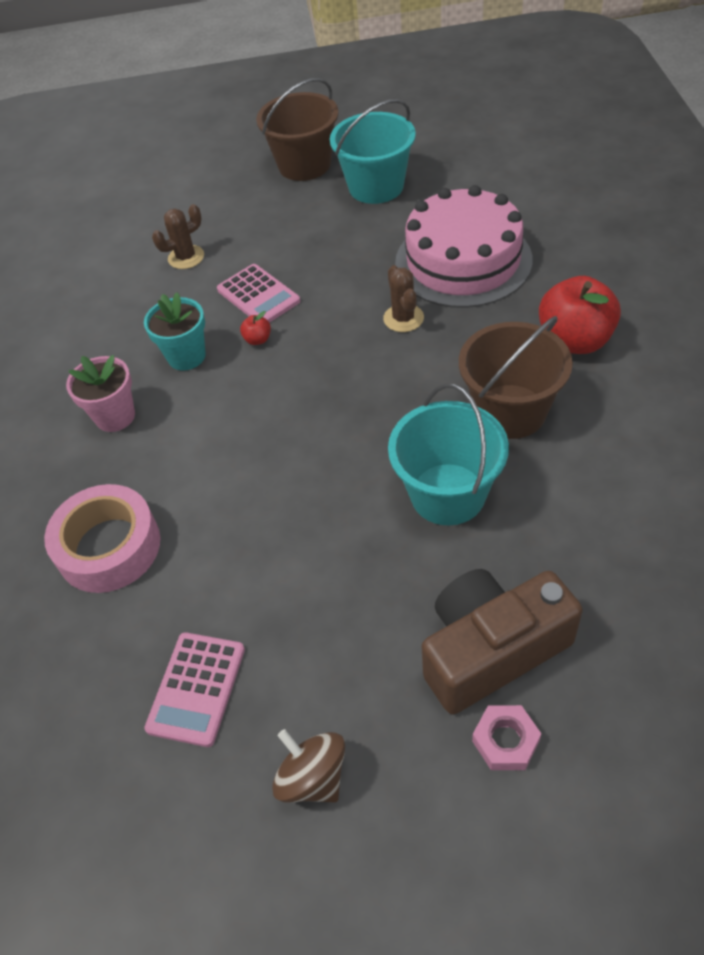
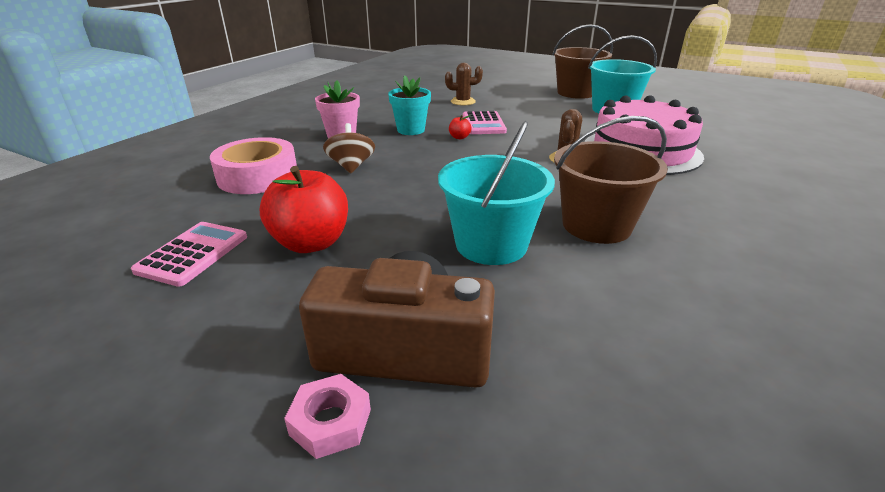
camera: 30 degrees right, 20 degrees down
pink calculator [144,632,245,747] -> pink calculator turned 150 degrees clockwise [131,222,247,287]
brown spinning top [272,729,345,803] -> brown spinning top moved to [323,123,375,173]
red apple [539,276,621,354] -> red apple moved to [260,166,348,253]

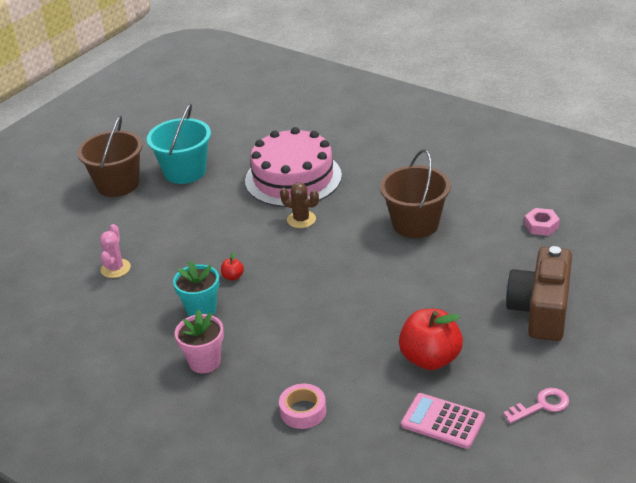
camera: 80 degrees left, 5 degrees up
pink tape [210,137,297,194] -> pink tape [279,384,326,429], size x0.60
pink nut [284,374,371,459] -> pink nut moved to [524,208,560,236]
brown spinning top [323,123,375,173] -> none
turquoise bucket [438,121,555,265] -> none
brown cactus [445,63,483,105] -> pink cactus [100,224,131,278]
pink calculator [463,111,507,134] -> none
none -> pink key [503,388,569,424]

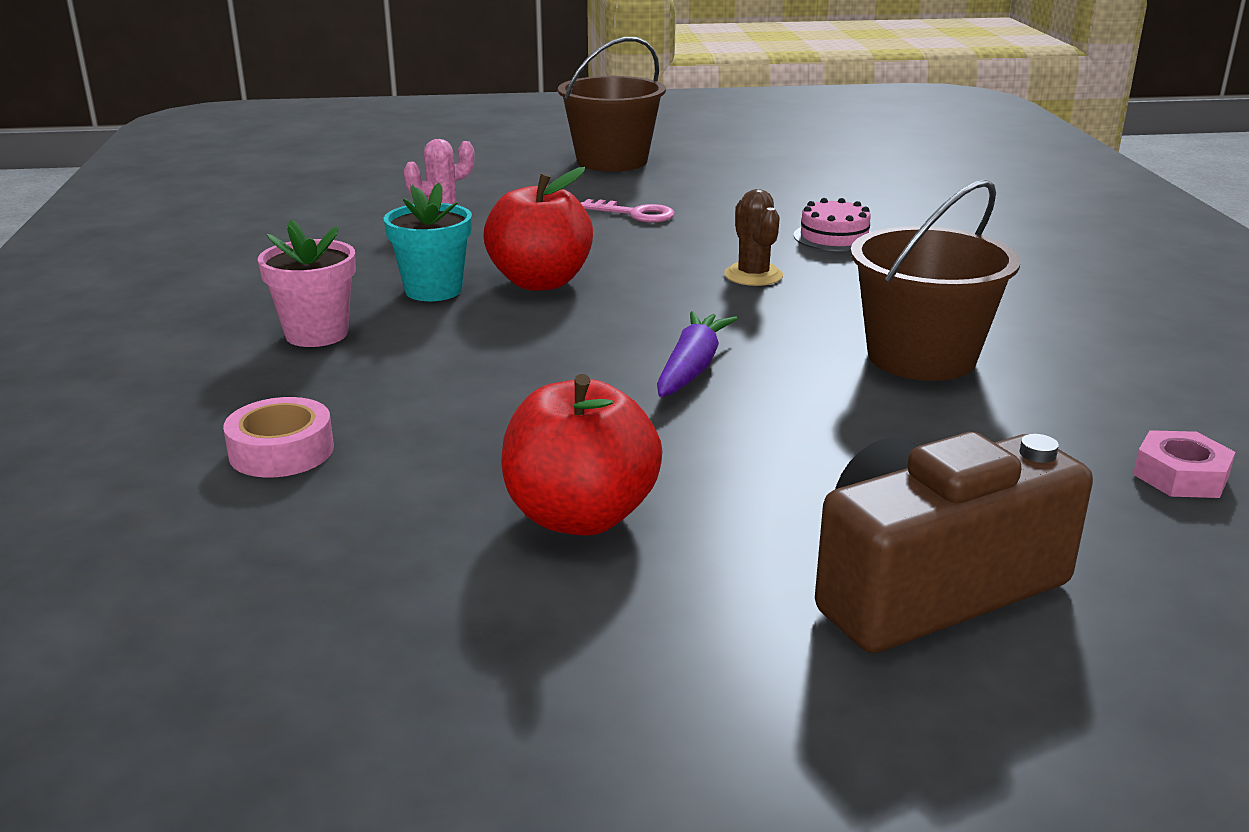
camera: 45 degrees right, 10 degrees down
turquoise bucket [147,104,211,184] -> none
red apple [221,252,244,280] -> red apple [483,167,593,291], size x2.43
pink cake [245,127,342,207] -> pink cake [793,198,871,251], size x0.43
pink calculator [401,393,485,449] -> none
pink key [503,388,569,424] -> pink key moved to [581,199,675,223]
none -> purple carrot [657,311,738,397]

